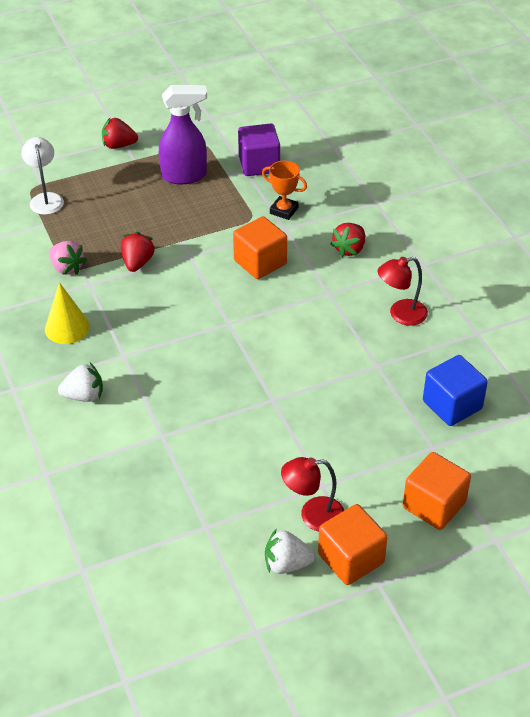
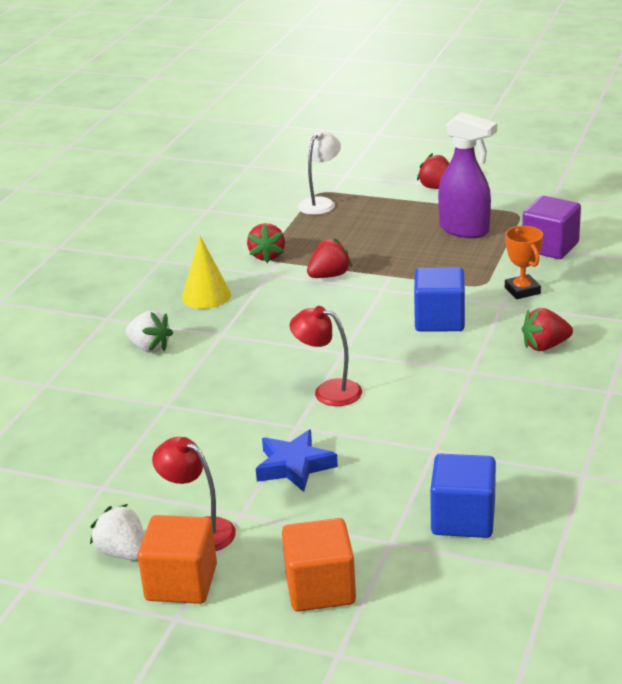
camera: 45 degrees right, 15 degrees down
pink strawberry [49,241,87,275] -> red strawberry [247,223,285,263]
orange cube [233,216,287,279] -> blue cube [414,267,465,332]
red lamp [378,257,428,326] -> red lamp moved to [290,306,362,406]
none -> blue star [256,430,338,492]

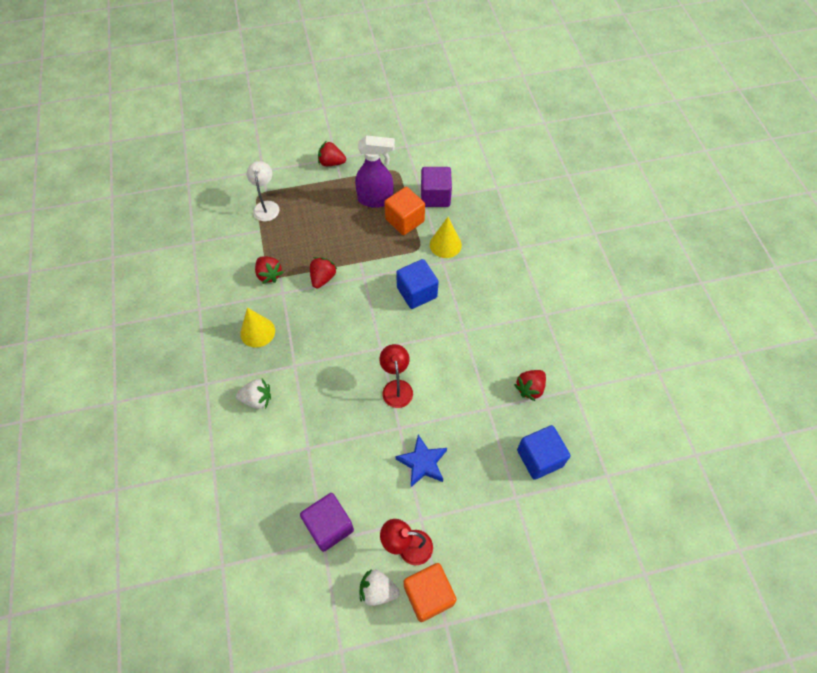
camera: 35 degrees left, 30 degrees up
orange cube [282,518,356,612] -> orange cube moved to [384,187,425,235]
red lamp [290,306,362,406] -> red lamp turned 90 degrees clockwise [379,344,413,408]
orange trophy [505,226,543,299] -> yellow cone [430,217,462,258]
red strawberry [522,308,573,351] -> red strawberry moved to [515,370,546,401]
none -> purple cube [300,493,354,552]

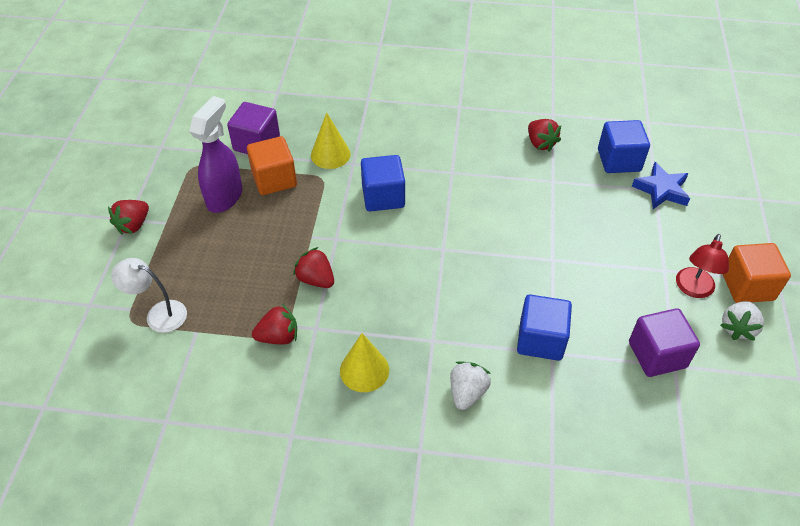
camera: 70 degrees left, 10 degrees down
red lamp [379,344,413,408] -> none
blue star [396,435,447,487] -> blue star moved to [632,162,690,209]
none -> blue cube [517,294,572,361]

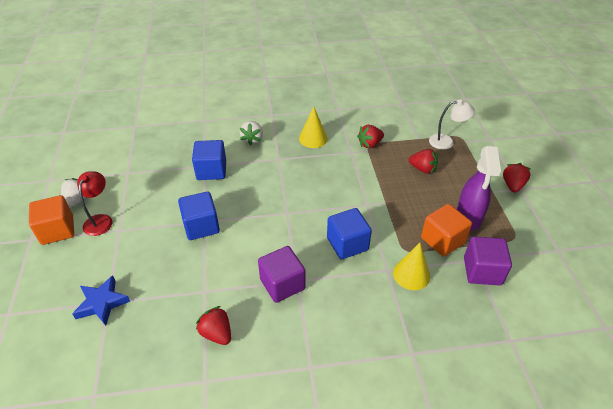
camera: 165 degrees right, 5 degrees down
red strawberry [293,247,334,288] -> red strawberry moved to [409,149,438,174]
blue cube [598,120,650,173] -> blue cube moved to [178,191,220,240]
purple cube [629,308,700,377] -> purple cube moved to [258,246,305,303]

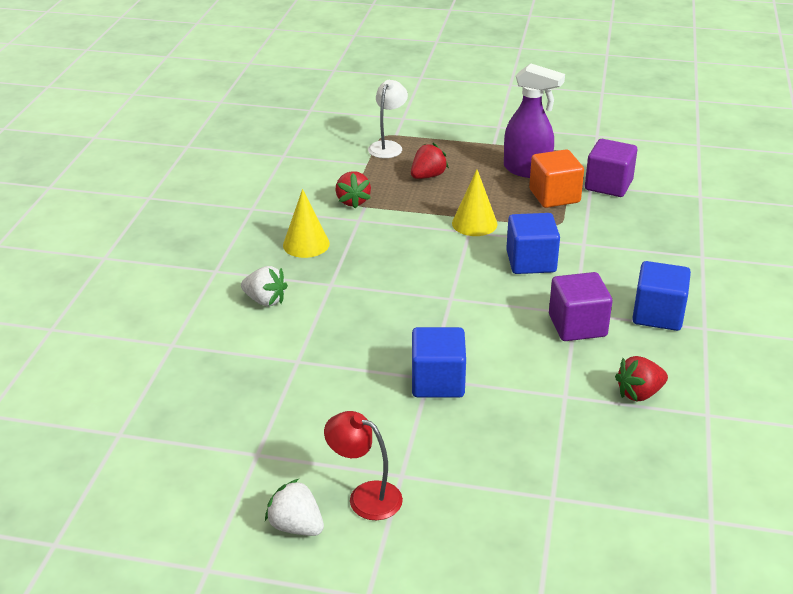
camera: 70 degrees left, 10 degrees down
orange cube [29,195,74,245] -> none
blue star [72,276,130,326] -> none
blue cube [192,140,226,180] -> blue cube moved to [632,261,691,331]
yellow cone [393,243,430,290] -> yellow cone moved to [452,170,498,236]
red strawberry [503,163,530,193] -> none

